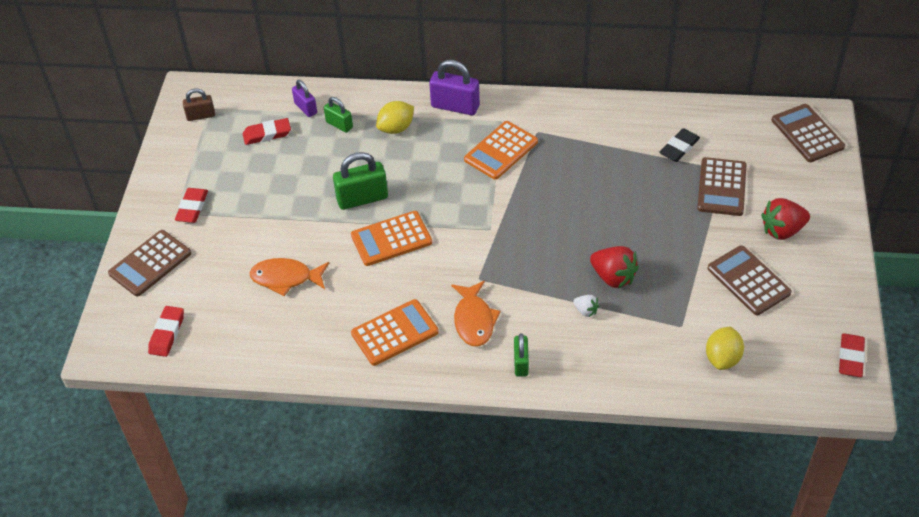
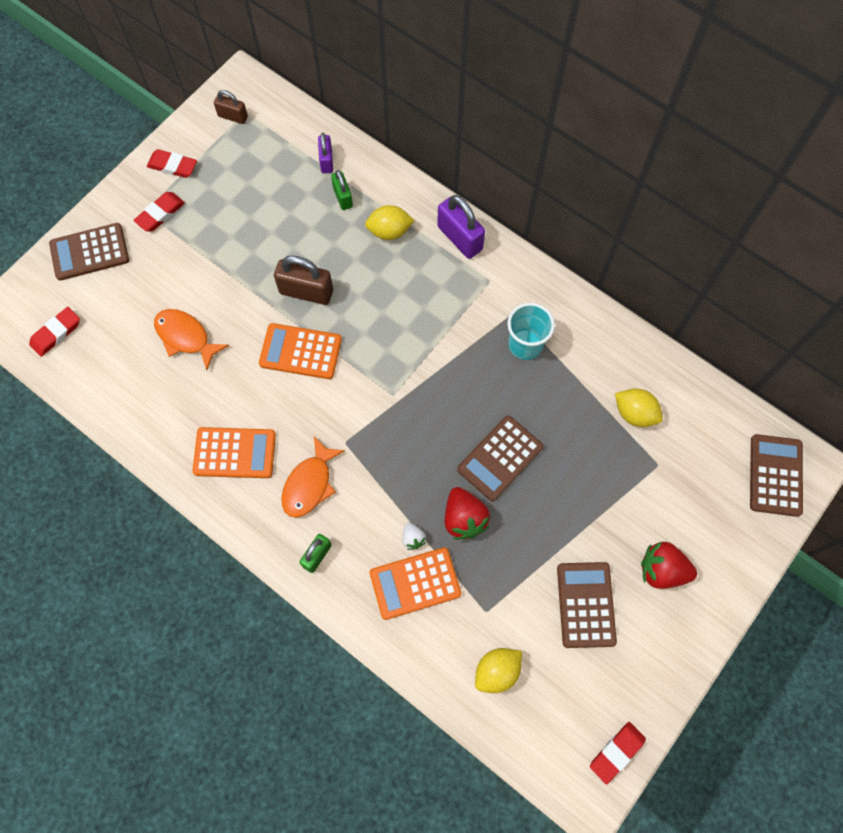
camera: 30 degrees right, 20 degrees up
red eraser [243,118,291,145] -> red eraser moved to [147,149,197,178]
green padlock [333,152,388,210] -> brown padlock [274,256,333,305]
orange calculator [464,121,538,180] -> orange calculator moved to [370,547,461,620]
black eraser [659,128,700,162] -> yellow lemon [615,388,663,427]
brown calculator [697,157,747,216] -> brown calculator moved to [457,416,544,501]
none -> turquoise cup [507,303,555,360]

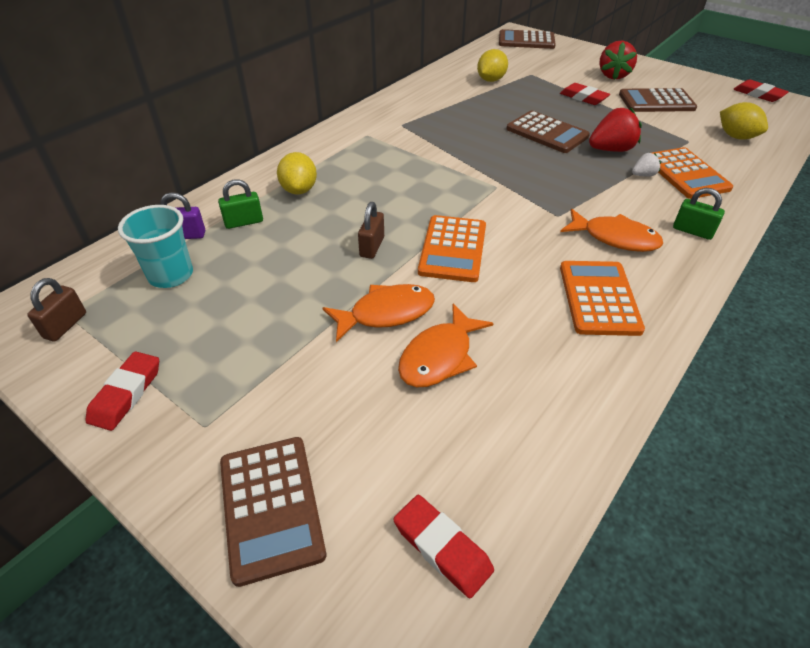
camera: 90 degrees left, 25 degrees down
red eraser [133,192,185,231] -> red eraser moved to [560,83,610,105]
brown padlock [274,256,333,305] -> brown padlock [358,202,384,259], size x0.60
purple padlock [437,195,485,259] -> none
turquoise cup [507,303,555,360] -> turquoise cup moved to [118,205,193,288]
none -> orange fish [323,284,435,342]

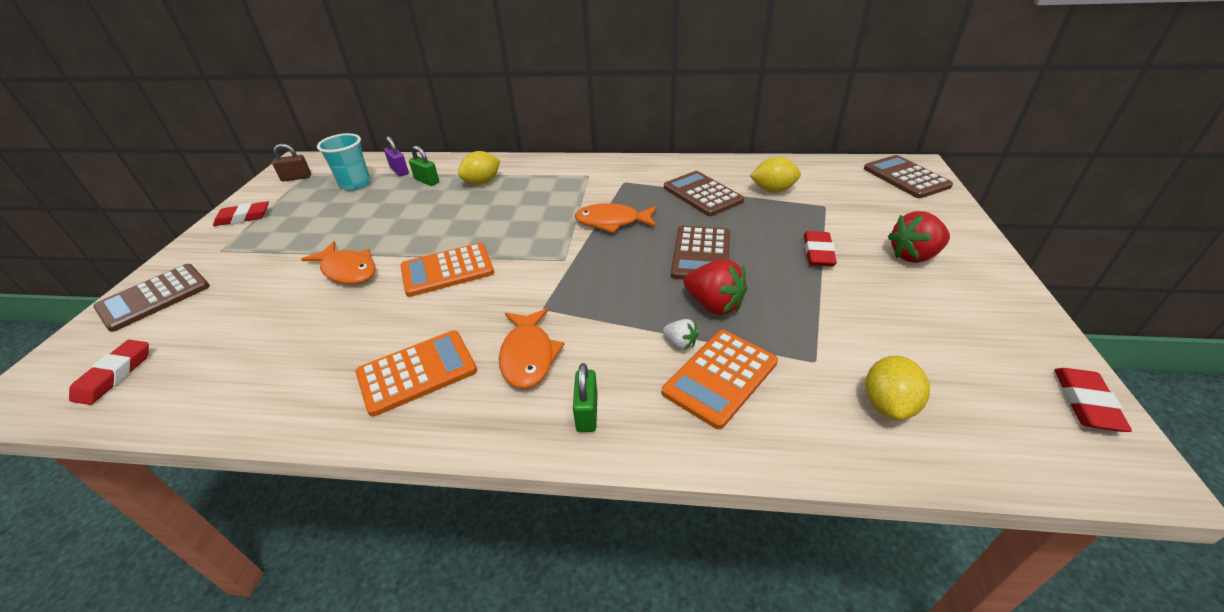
camera: 60 degrees right, 5 degrees down
brown padlock [358,202,384,259] -> none
orange fish [398,304,493,387] -> orange fish moved to [575,203,657,233]
brown calculator [619,88,697,112] -> brown calculator moved to [664,171,744,216]

